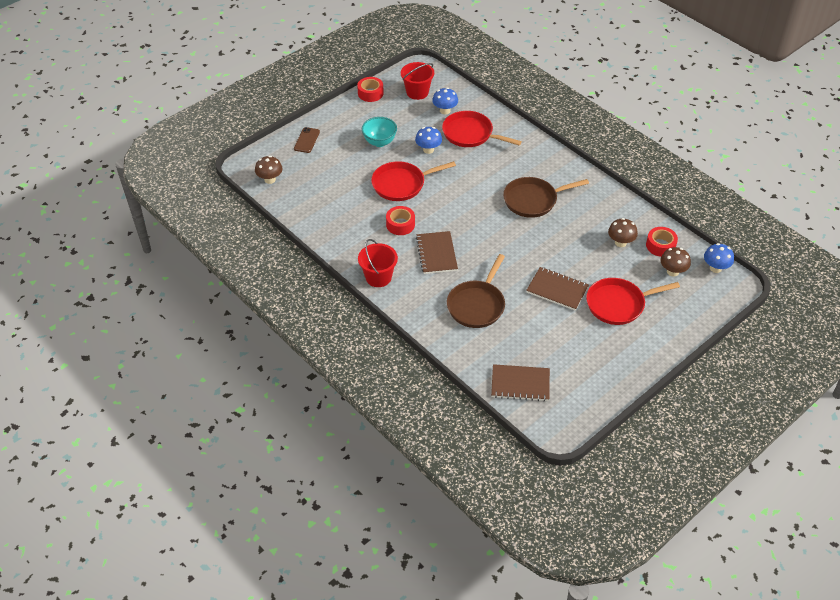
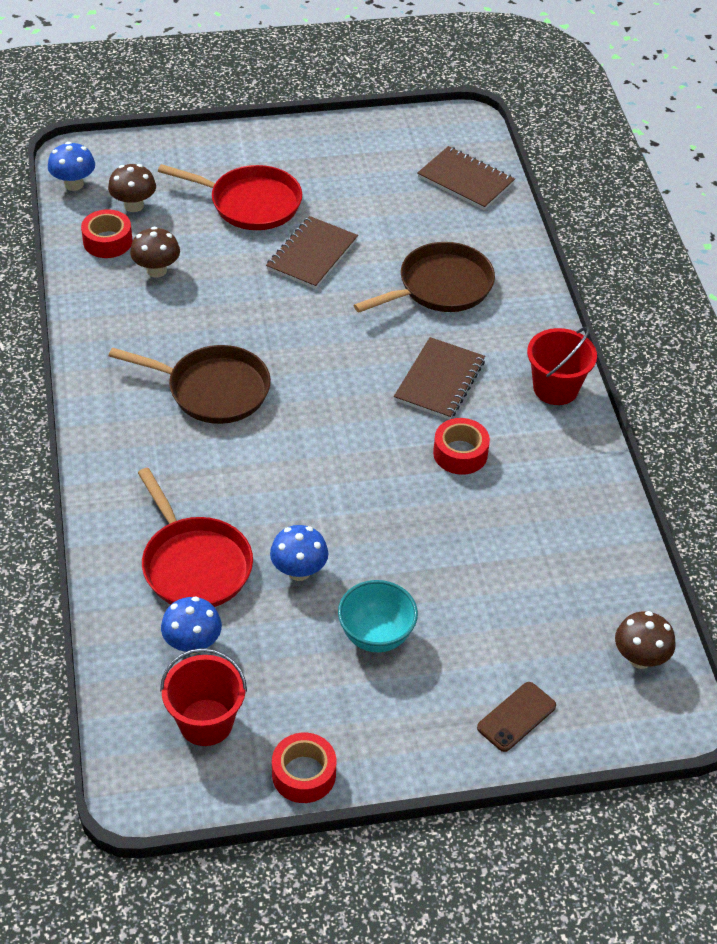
camera: 150 degrees left, 0 degrees up
red pan [371,161,456,201] -> none
brown notebook [526,267,589,311] -> brown notebook turned 60 degrees clockwise [266,216,358,289]

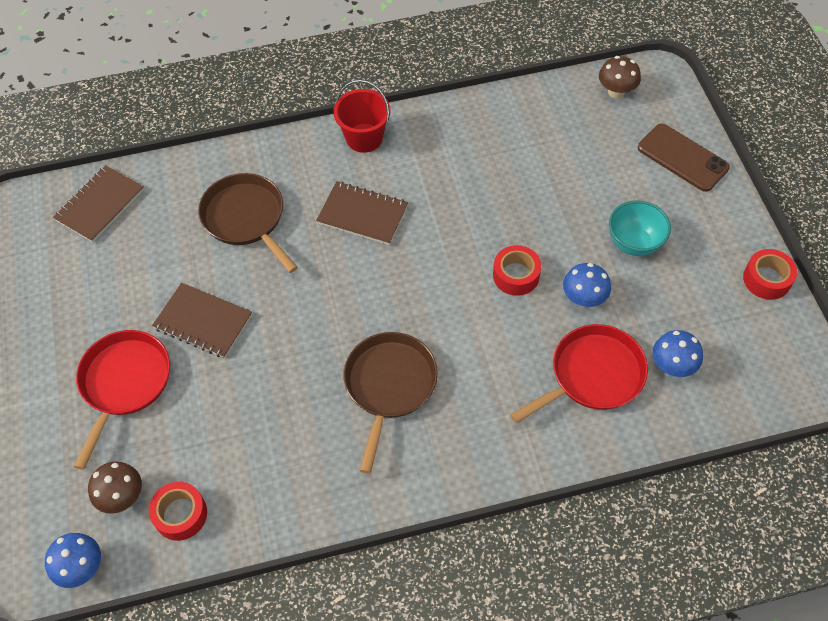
camera: 90 degrees left, 10 degrees up
brown mushroom [130,227,180,278] -> none
red bucket [160,648,247,746] -> none
red tape [433,418,490,475] -> red tape moved to [493,245,541,296]
brown phone [477,682,556,752] -> brown phone [638,123,730,192], size x1.53

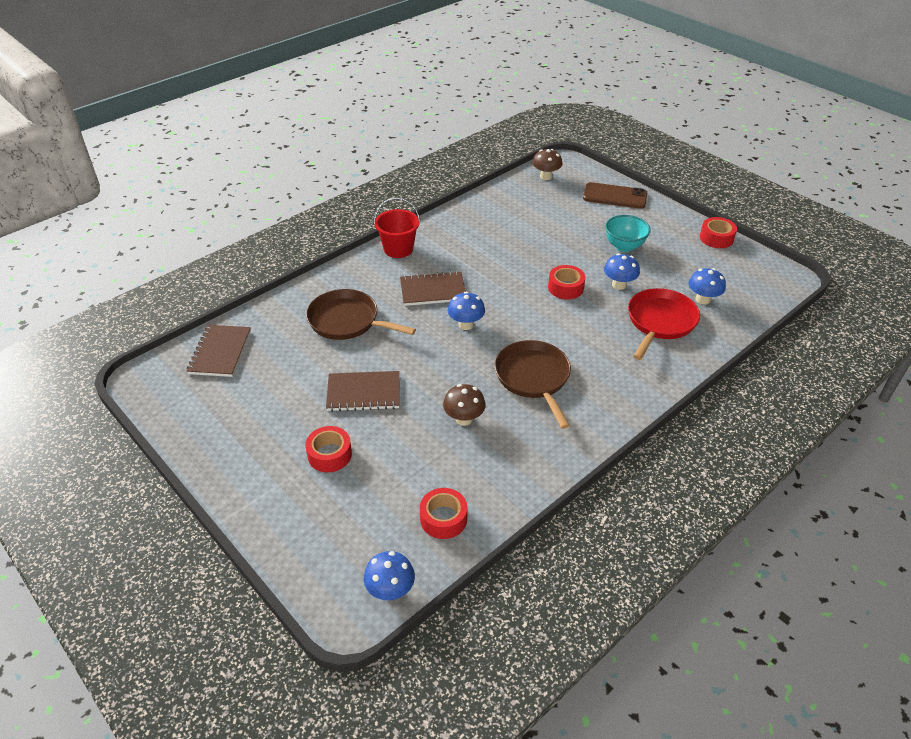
camera: 30 degrees left, 15 degrees down
red pan [74,330,170,470] -> red tape [305,426,352,472]
brown mushroom [88,461,142,514] -> brown mushroom moved to [443,384,486,426]
none -> blue mushroom [448,292,485,330]

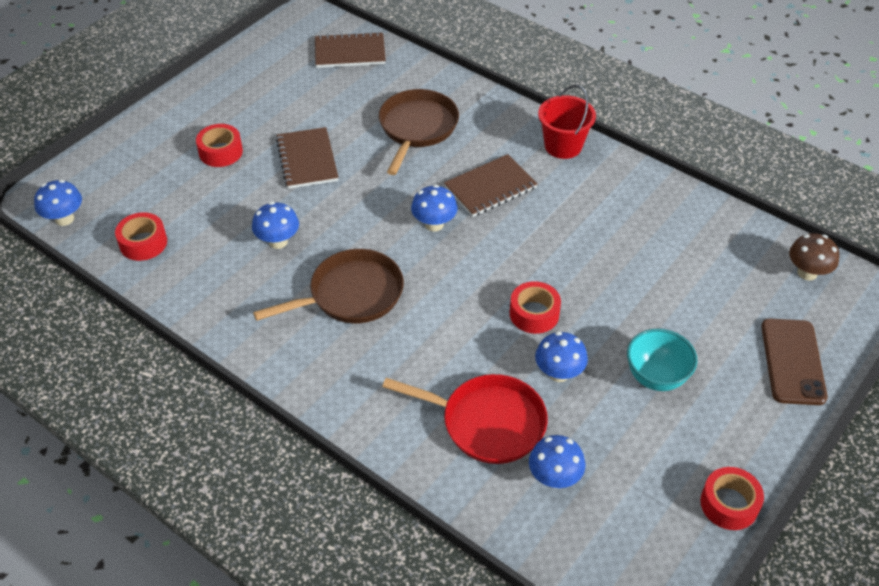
camera: 80 degrees right, 5 degrees up
brown notebook [400,271,466,306] -> brown notebook turned 75 degrees clockwise [444,154,538,217]
brown mushroom [443,384,486,426] -> blue mushroom [252,202,299,249]

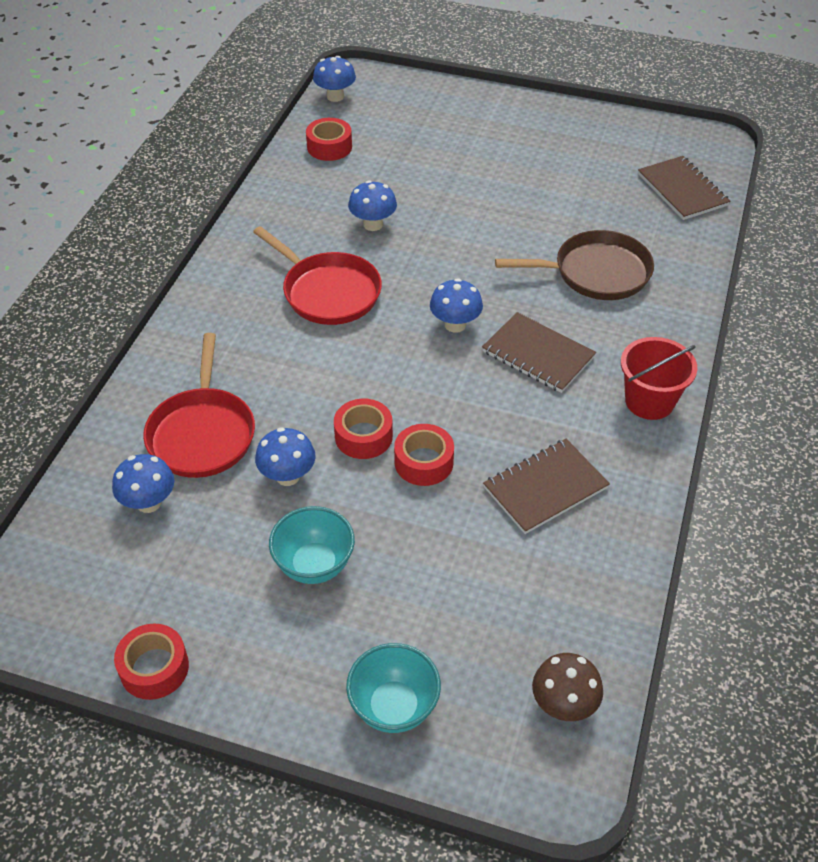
camera: 70 degrees right, 0 degrees up
red tape [196,124,243,167] -> red tape moved to [394,424,454,486]
brown pan [253,249,404,323] -> red pan [253,226,382,325]
brown notebook [276,127,339,189] -> brown notebook moved to [483,439,610,534]
brown phone [761,319,828,405] -> turquoise bowl [346,643,441,733]

